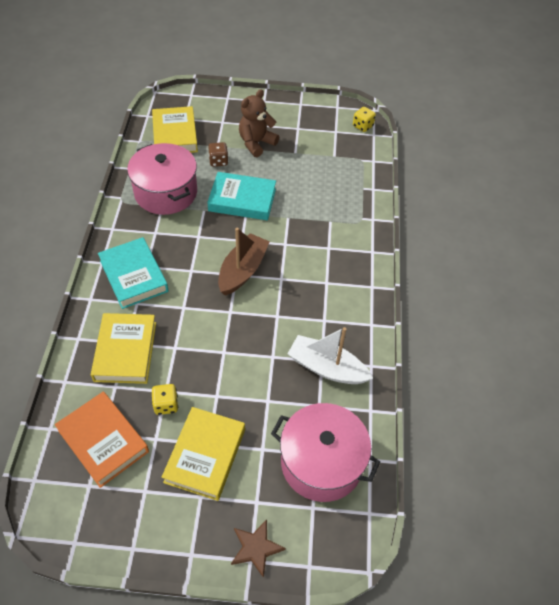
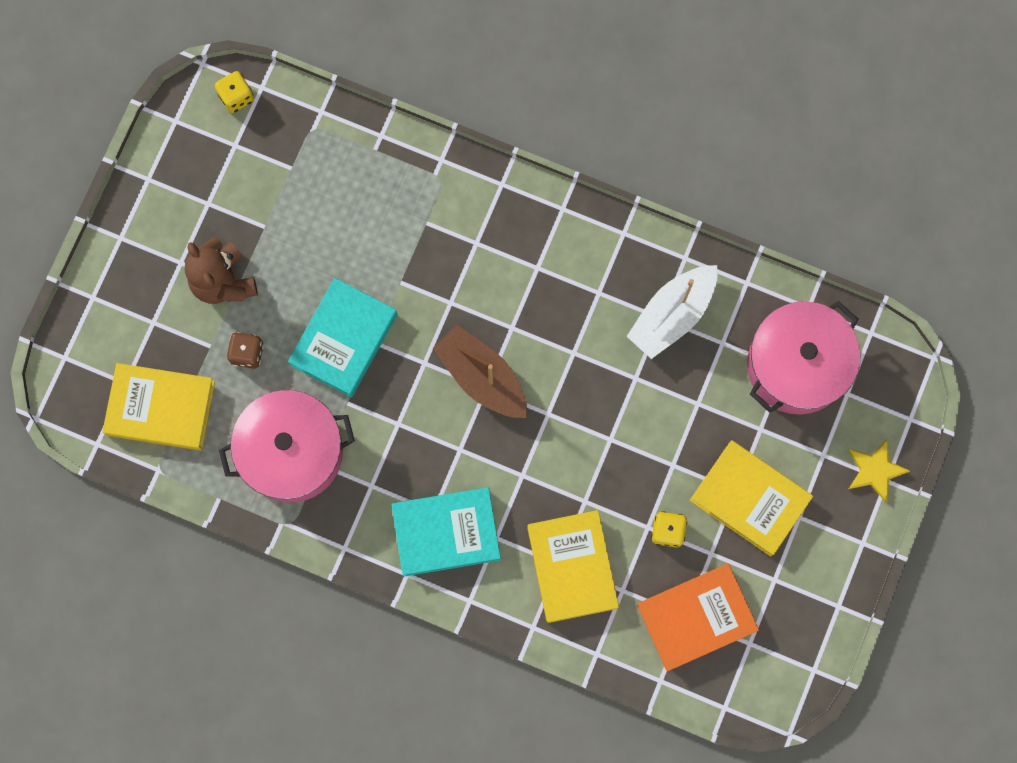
camera: 70 degrees left, 25 degrees up
yellow book [91,313,156,384] -> yellow book turned 60 degrees clockwise [527,510,619,623]
brown star [231,519,286,578] -> yellow star [849,439,910,503]

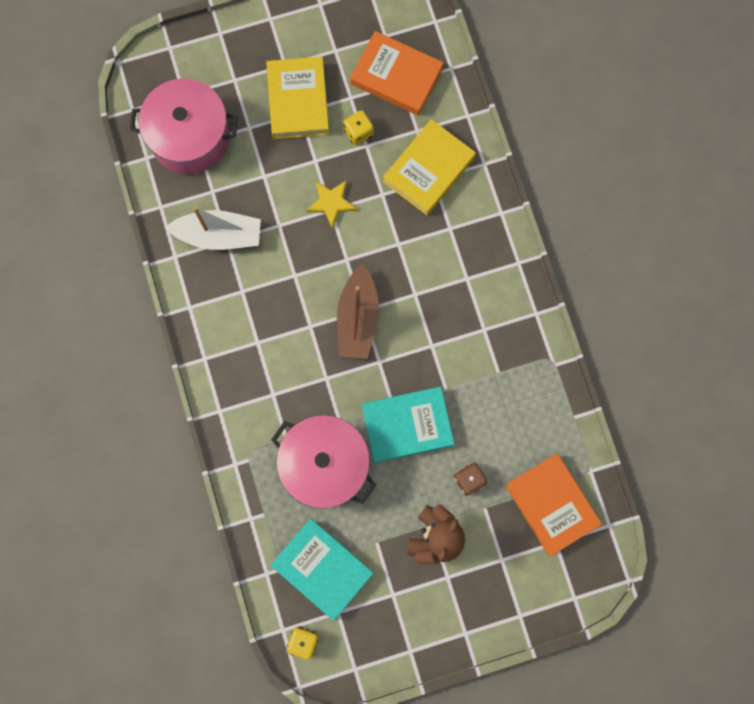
camera: 130 degrees left, 0 degrees up
yellow book [102,363,215,450] -> orange book [505,454,602,556]
pink pot [219,390,355,502] -> pink pot moved to [271,415,376,509]
turquoise book [391,487,501,577] -> turquoise book moved to [271,518,373,621]
yellow star [849,439,910,503] -> yellow star moved to [306,180,357,229]

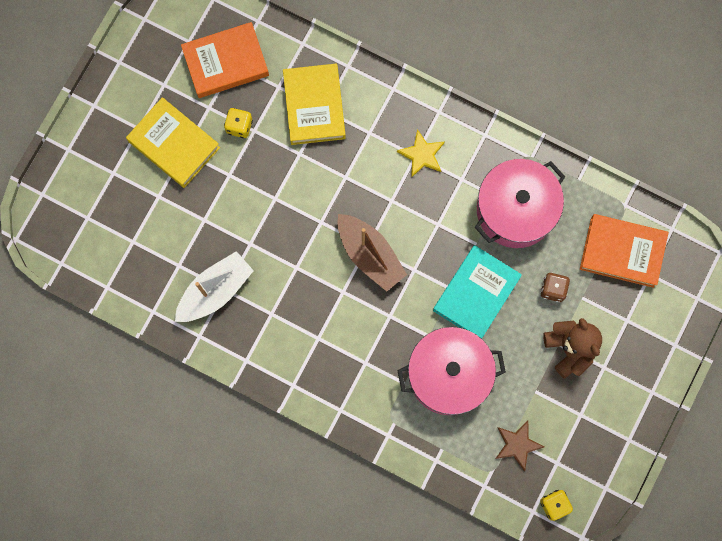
camera: 45 degrees left, 0 degrees up
pink pot [130,79,238,174] -> pink pot moved to [475,159,565,248]
turquoise book [271,518,373,621] -> brown star [495,420,544,471]
yellow star [306,180,357,229] -> yellow star moved to [397,129,445,178]

